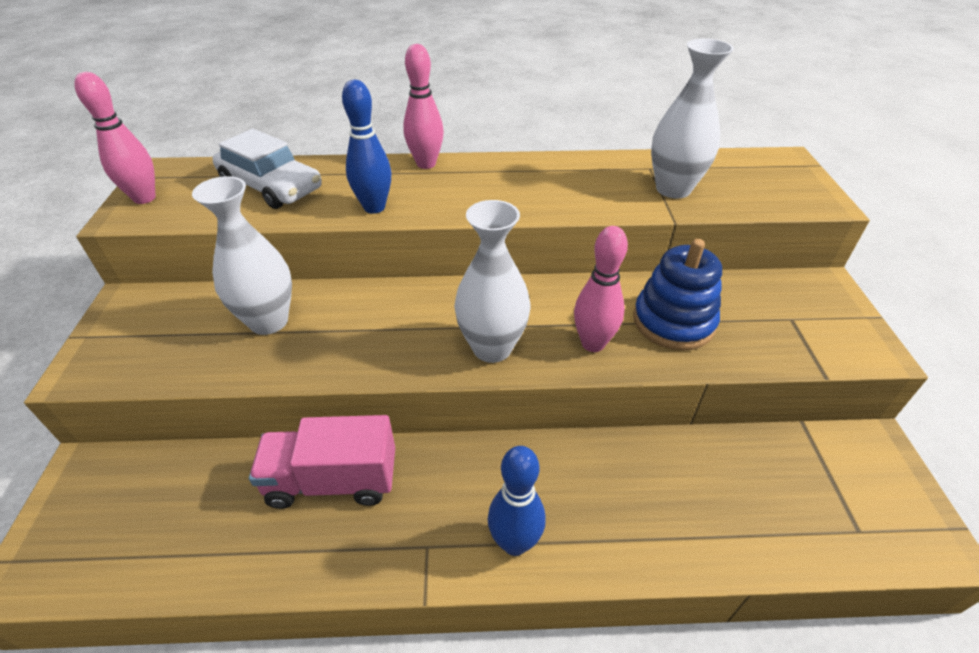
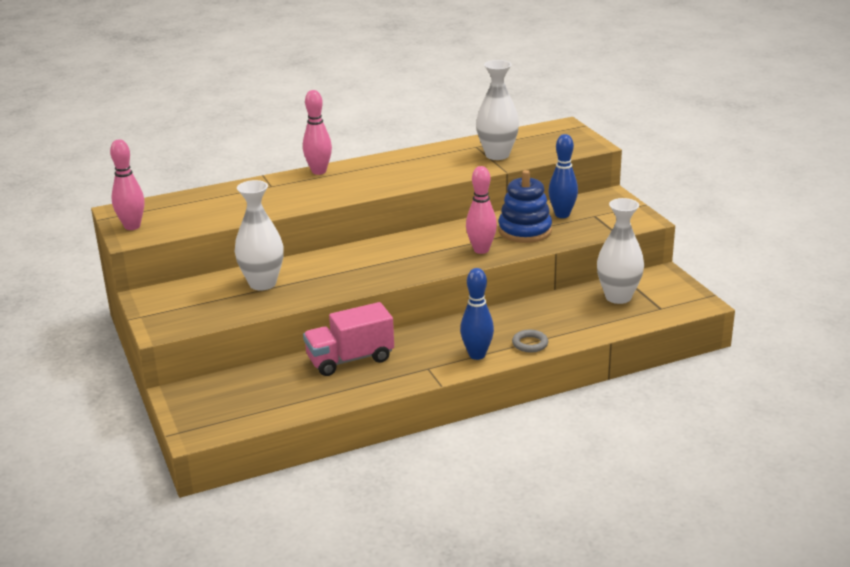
camera: 20 degrees left, 15 degrees down
white car [213,129,322,209] -> none
blue bowling pin [342,80,391,214] -> blue bowling pin moved to [548,134,578,218]
white vase [454,200,530,363] -> white vase moved to [597,198,644,304]
none -> grey ring [512,330,548,352]

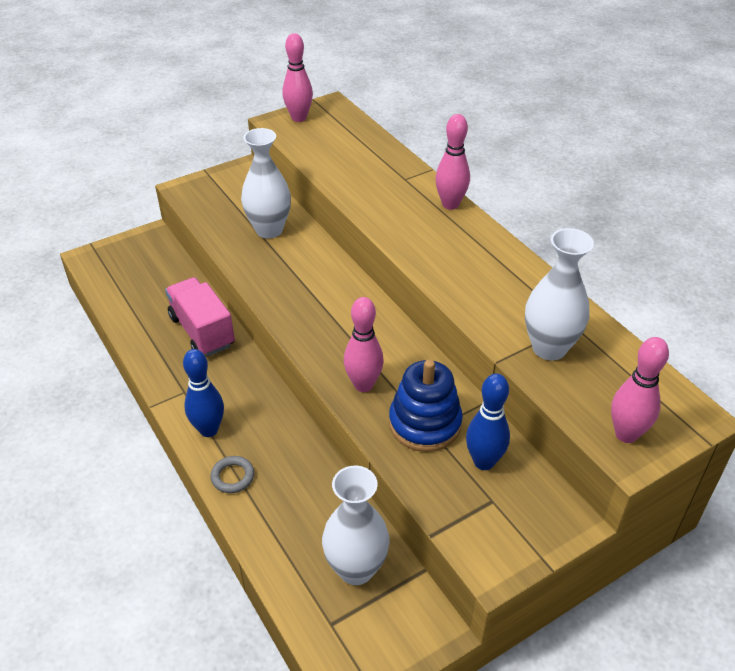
camera: 80 degrees right, 15 degrees up
none -> pink bowling pin [611,337,669,443]

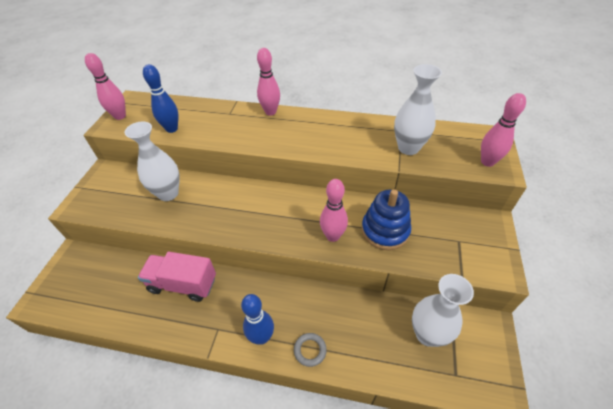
camera: 45 degrees left, 5 degrees up
blue bowling pin [466,373,510,470] -> blue bowling pin moved to [143,64,178,133]

